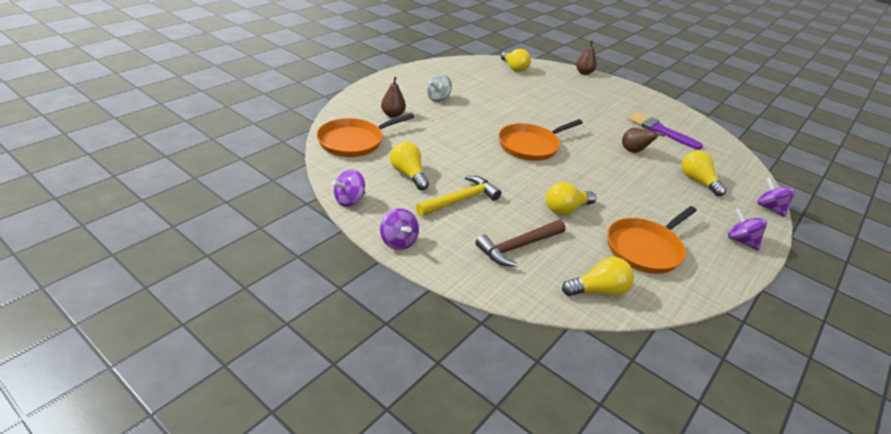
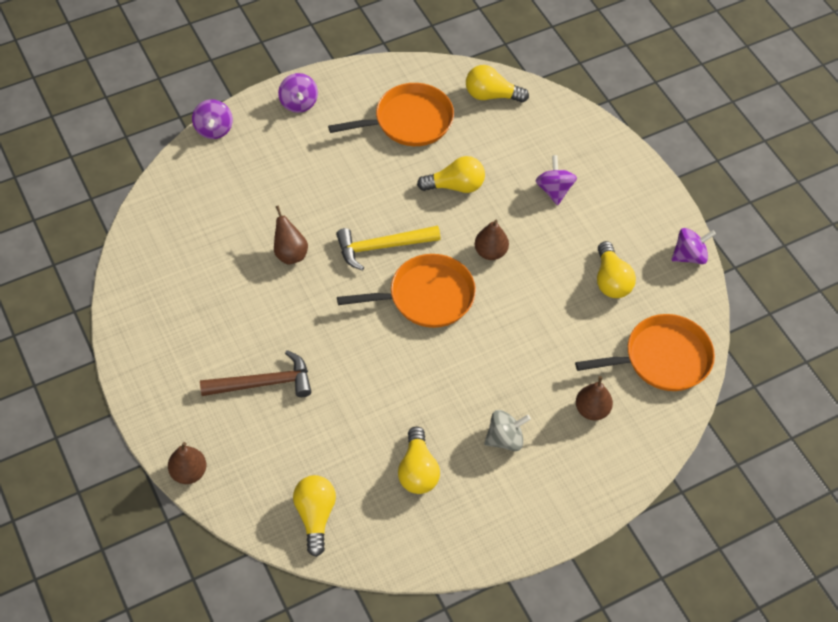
camera: 155 degrees left, 20 degrees up
purple spinning top [380,208,419,250] -> purple spinning top moved to [536,155,577,205]
yellow hammer [416,176,501,216] -> yellow hammer moved to [336,226,440,271]
brown hammer [475,220,565,267] -> brown hammer moved to [200,350,311,397]
purple brush [628,112,703,150] -> none
yellow light bulb [682,150,727,196] -> yellow light bulb moved to [398,426,440,494]
none -> brown pear [475,220,509,260]

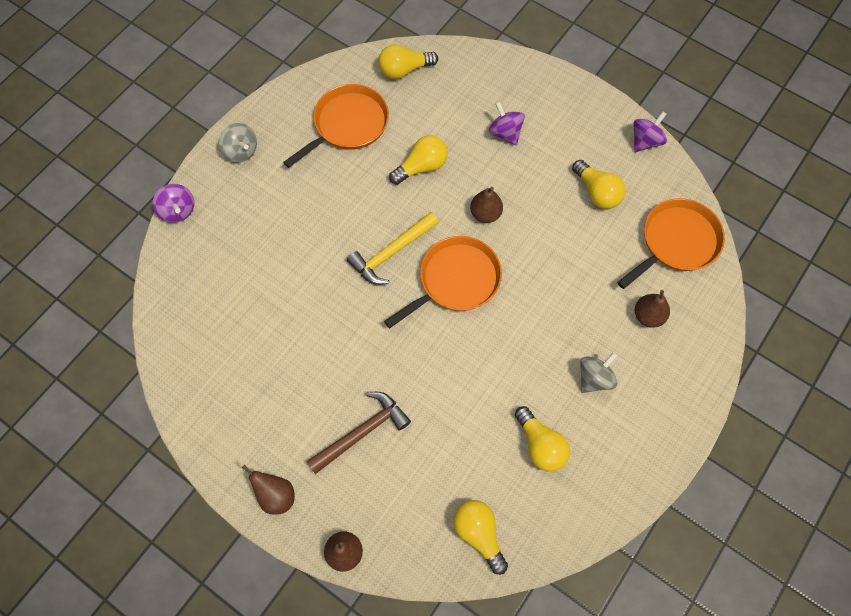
camera: 25 degrees left, 10 degrees up
brown pear [274,206,308,264] -> brown pear moved to [242,465,295,515]
purple spinning top [278,73,318,113] -> grey spinning top [219,123,257,163]

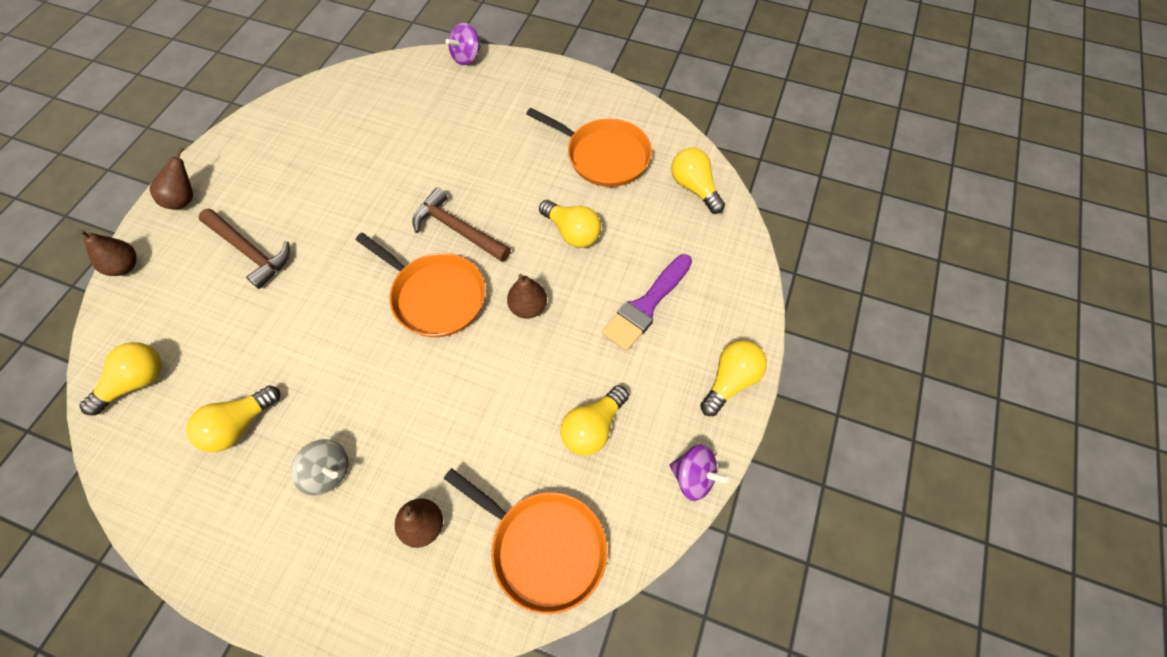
camera: 75 degrees right, 5 degrees down
grey spinning top [219,123,257,163] -> none
yellow hammer [347,212,439,285] -> brown hammer [412,187,511,262]
purple spinning top [489,101,525,146] -> purple brush [602,254,692,351]
none -> yellow light bulb [700,340,767,416]

